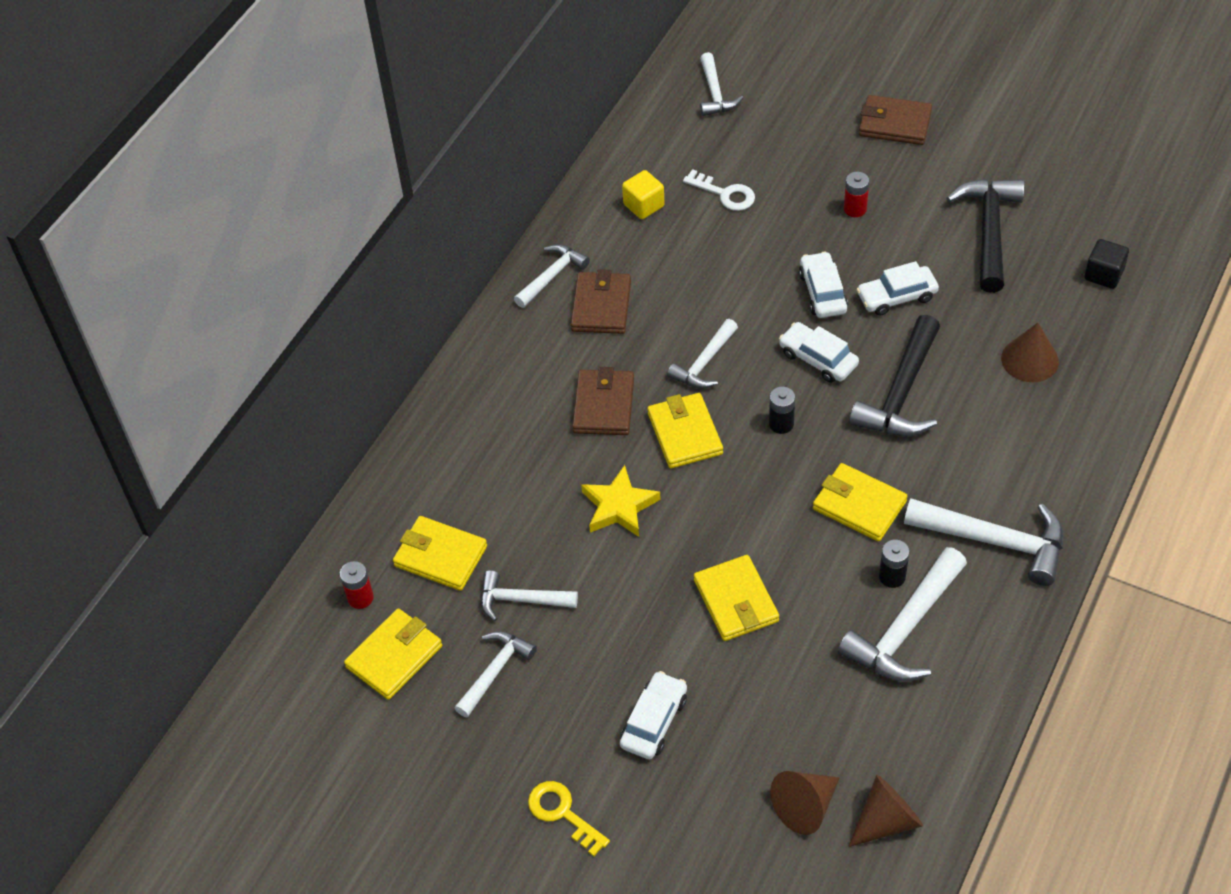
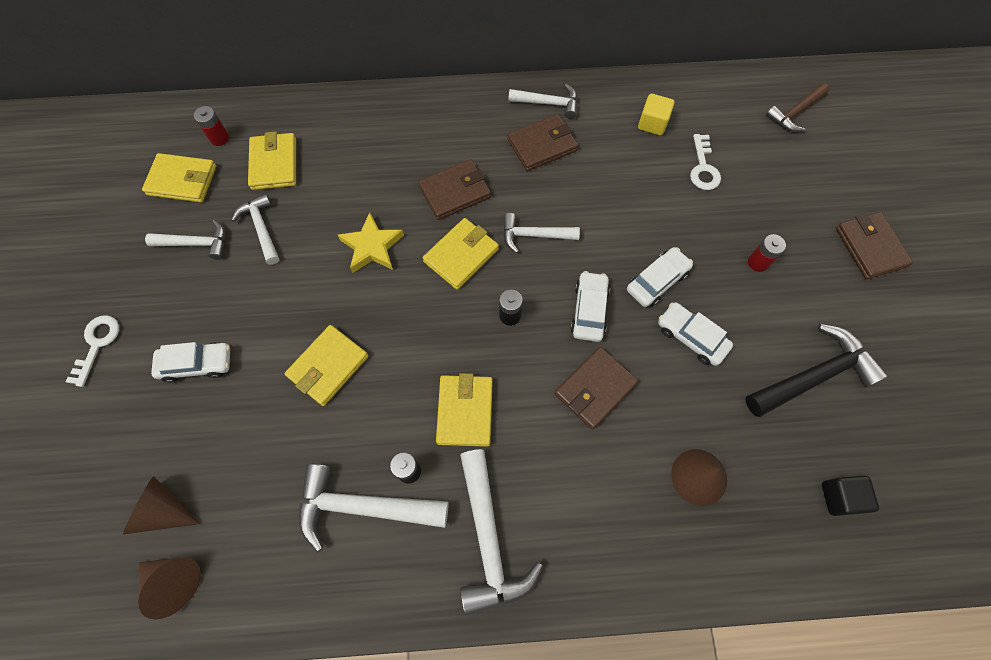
camera: 55 degrees right, 15 degrees up
yellow key [528,781,610,856] -> white key [66,315,119,387]
white hammer [700,52,743,116] -> brown hammer [766,83,829,132]
black hammer [849,315,940,436] -> brown wallet [555,347,638,429]

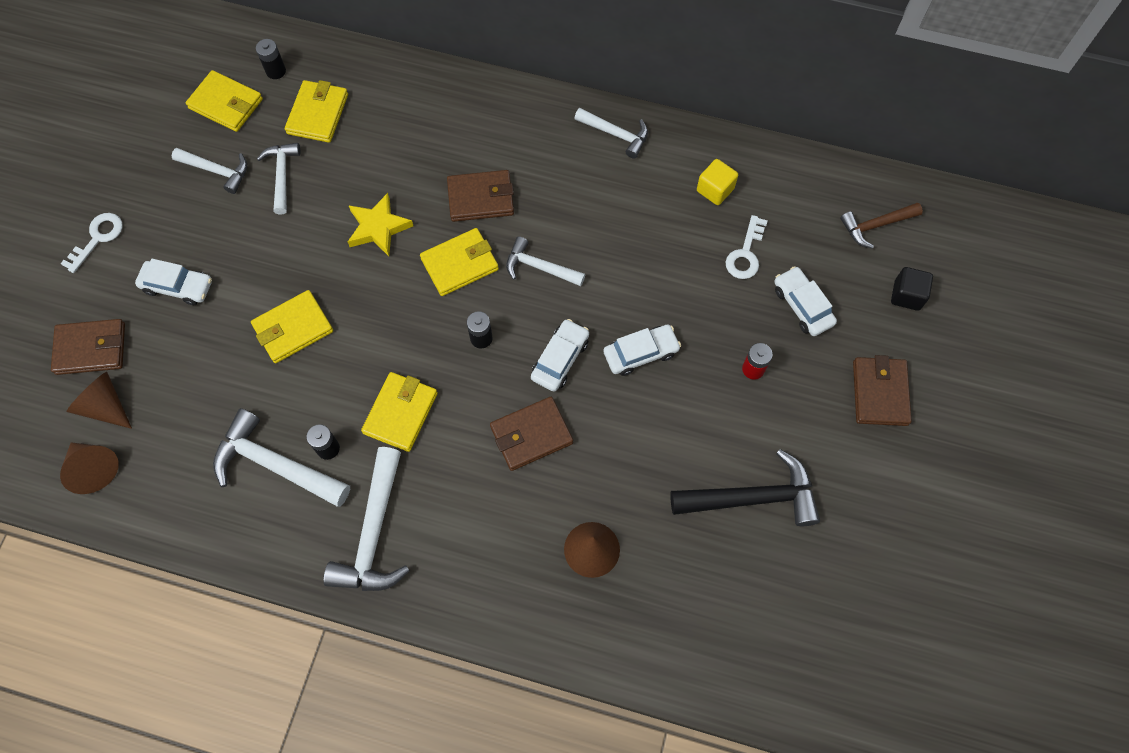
camera: 20 degrees right, 0 degrees up
red battery [194,106,229,146] -> black battery [256,39,286,79]
brown wallet [508,114,578,171] -> brown wallet moved to [51,319,125,375]
white car [658,302,733,366] -> white car moved to [774,266,837,336]
black cube [822,476,879,516] -> black cube moved to [891,267,933,311]

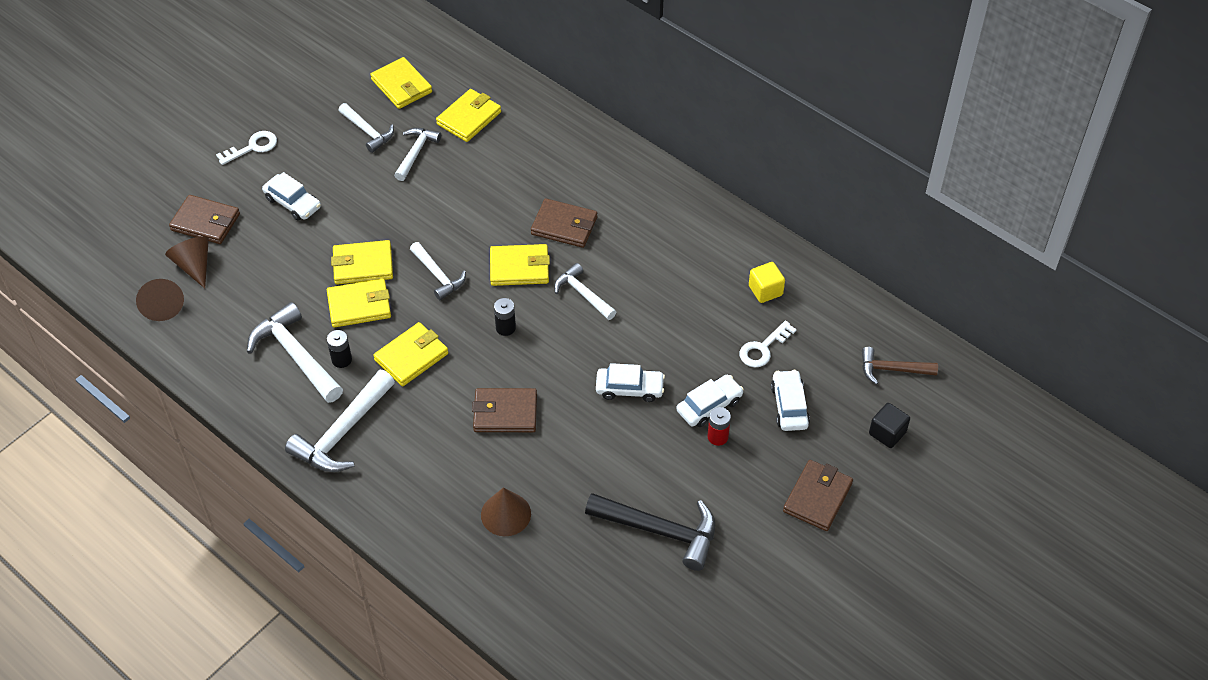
camera: 25 degrees right, 15 degrees down
black battery [256,39,286,79] -> none
yellow star [348,193,413,256] -> none
white car [531,319,589,392] -> white car moved to [677,375,744,427]
white hammer [574,108,648,159] -> white hammer moved to [410,242,466,300]
none -> yellow wallet [327,278,391,327]

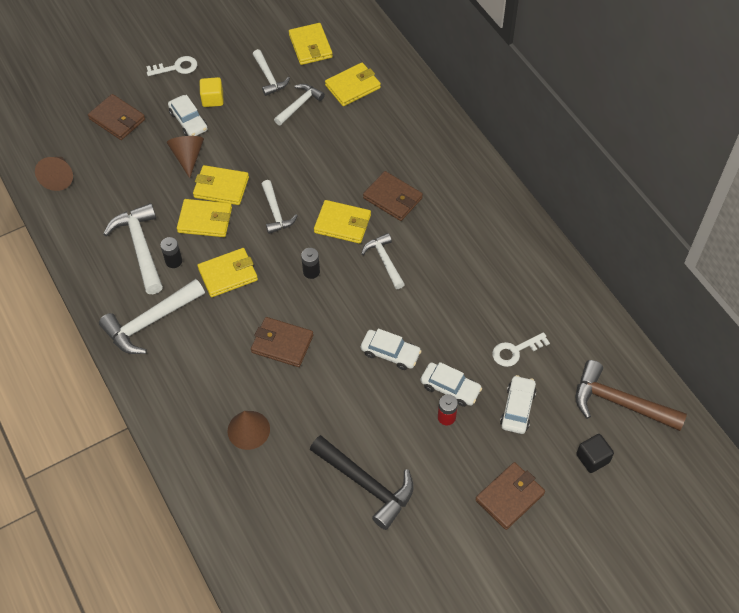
camera: 20 degrees right, 5 degrees up
brown cone [165,236,209,288] -> brown cone moved to [167,136,204,178]
white car [677,375,744,427] -> white car turned 45 degrees clockwise [420,362,482,407]
yellow cube [749,262,785,303] -> yellow cube moved to [200,77,224,107]
brown hammer [862,347,938,385] -> brown hammer [576,360,687,431], size x1.63

